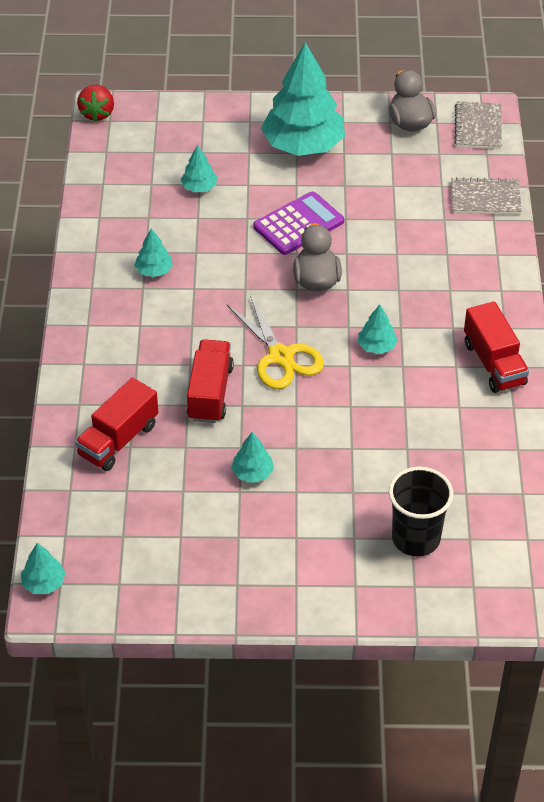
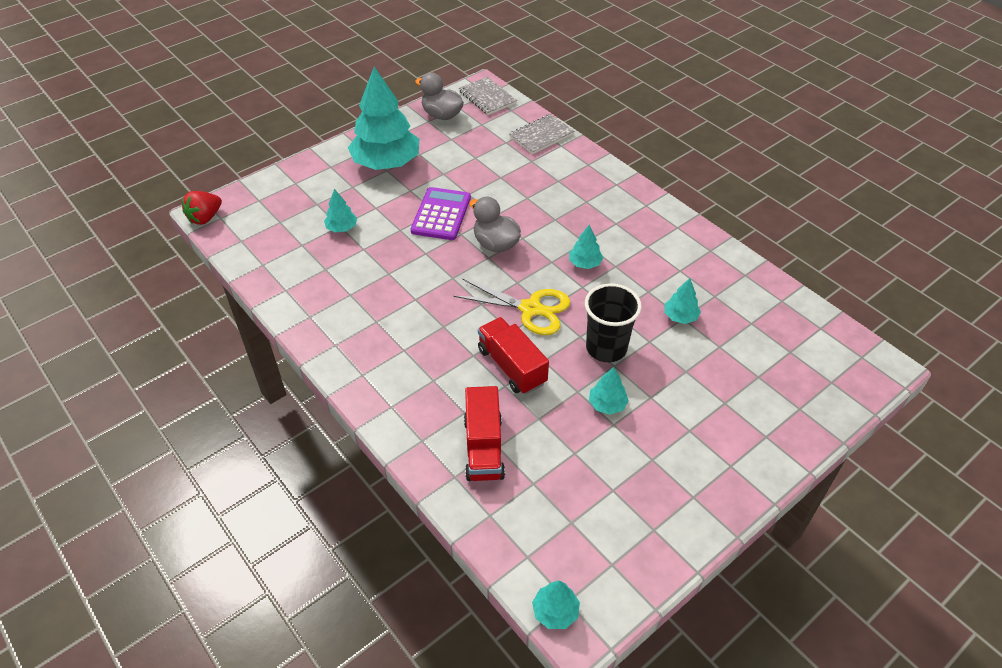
camera: 40 degrees left, 0 degrees up
red strawberry [77,85,114,122] -> red strawberry turned 75 degrees clockwise [182,191,222,225]
turquoise tree [134,228,173,277] -> turquoise tree moved to [664,278,701,324]
black cup [389,467,453,556] -> black cup moved to [585,283,642,362]
red truck [464,301,529,393] -> none

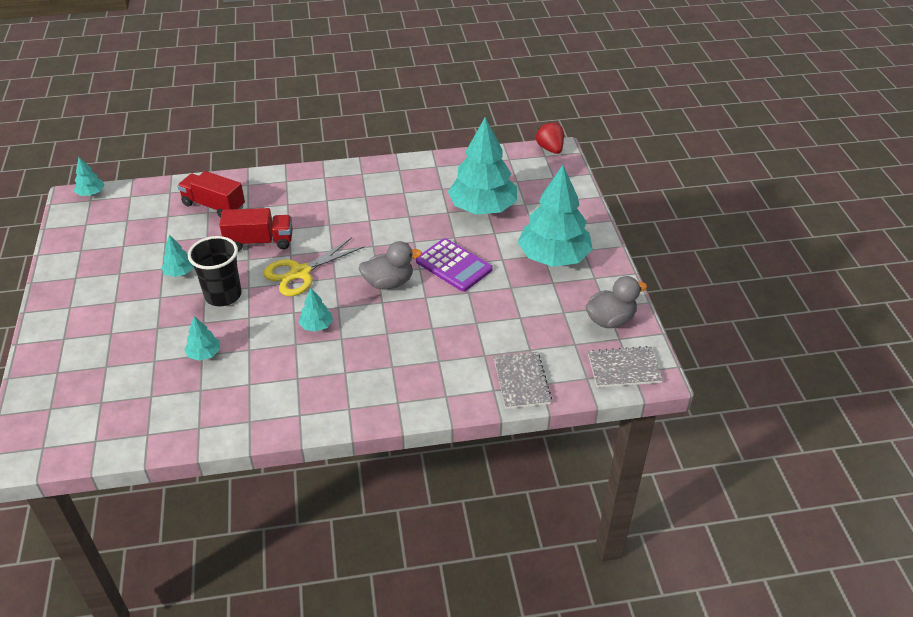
camera: 120 degrees right, 5 degrees down
turquoise tree [324,189,357,232] -> turquoise tree [448,117,517,215], size x2.33

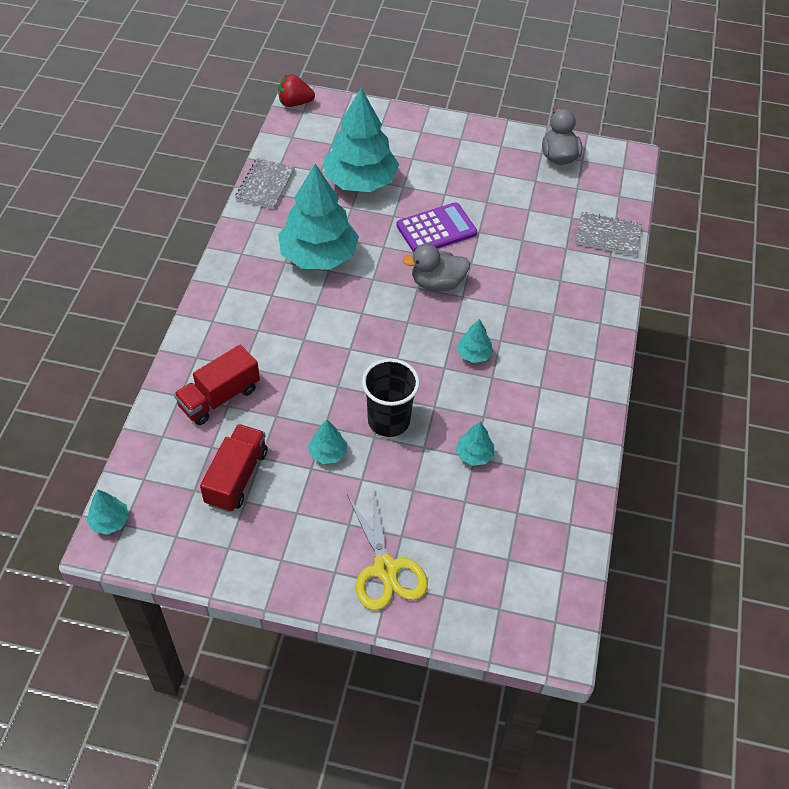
camera: 70 degrees left, 10 degrees up
red truck [219,208,293,251] -> red truck moved to [200,424,267,512]
yellow scissors [263,237,364,296] -> yellow scissors moved to [347,488,428,611]
grey duck [358,241,422,290] -> grey duck turned 105 degrees counterclockwise [402,244,470,291]
turquoise tree [517,165,593,267] -> turquoise tree moved to [278,164,359,270]
grey notebook [588,346,663,387] -> grey notebook moved to [235,158,295,209]

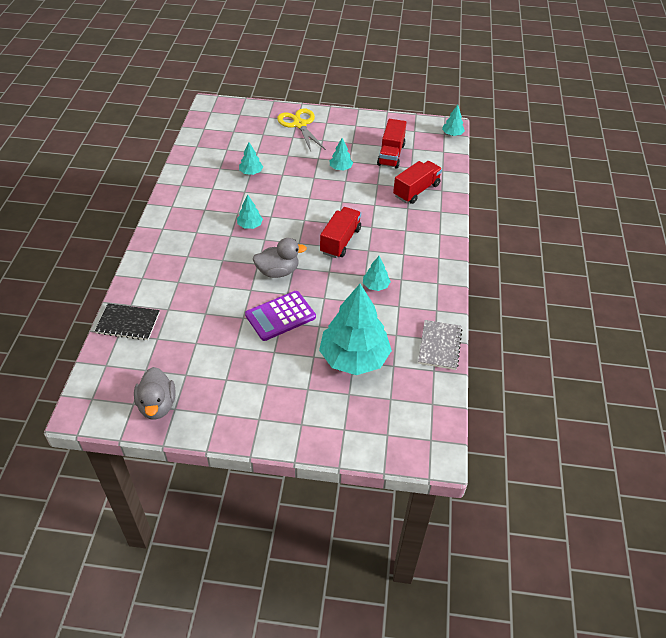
camera: 175 degrees right, 5 degrees down
red strawberry [278,74,315,107] -> none
turquoise tree [278,164,359,270] -> turquoise tree [363,256,391,291], size x0.43
black cup [362,359,420,437] -> none
grey notebook [575,212,642,256] -> black notebook [95,303,160,340]
none -> red truck [320,207,361,258]

